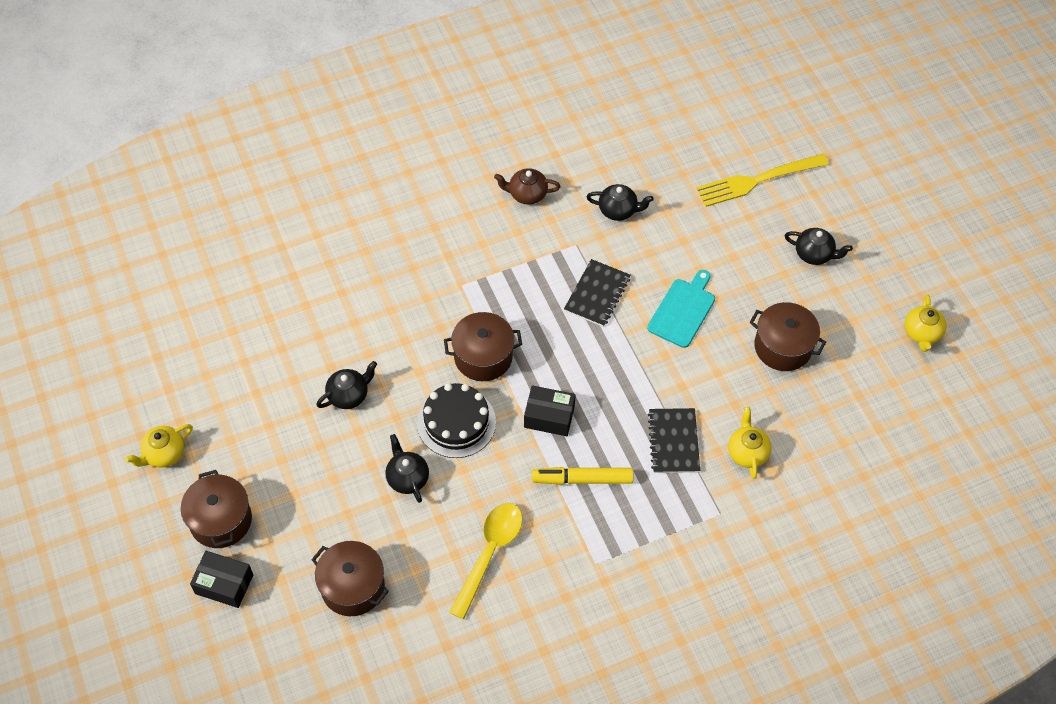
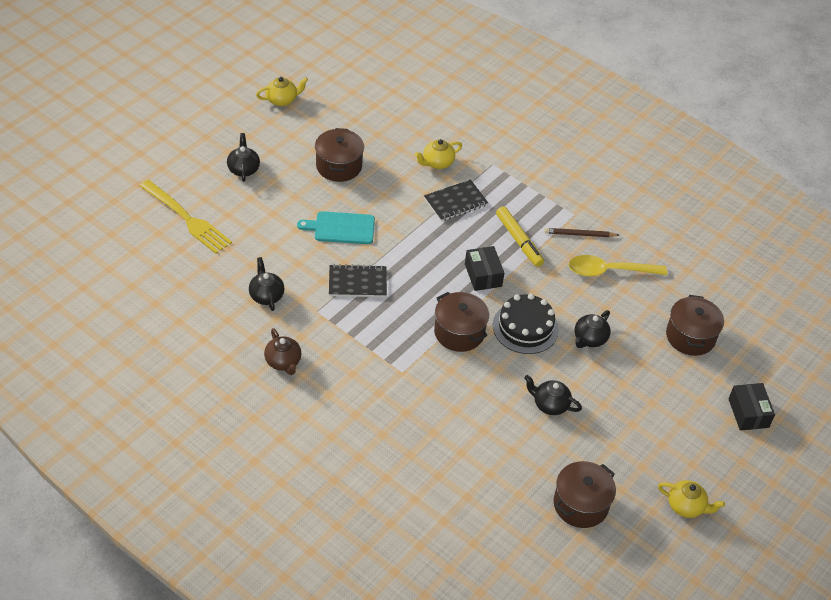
camera: 120 degrees left, 10 degrees down
brown pot [181,470,252,548] -> brown pot moved to [554,461,616,528]
none -> brown pencil [544,228,619,237]

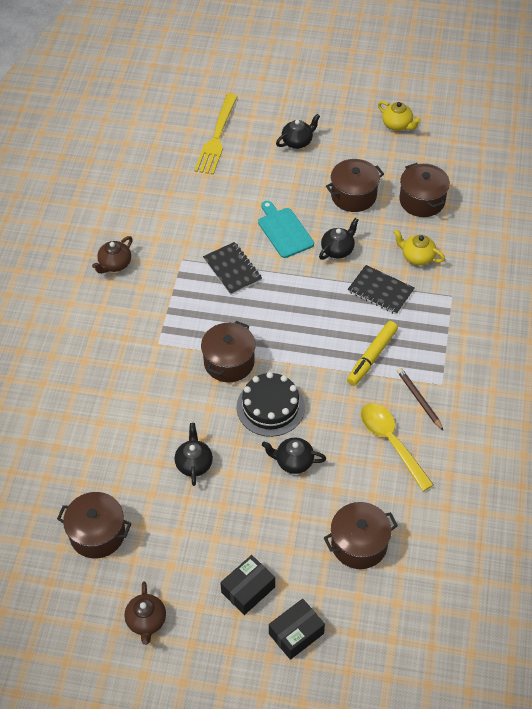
camera: 65 degrees right, 5 degrees up
black teapot [249,257,285,311] -> black teapot moved to [319,218,359,260]
black box [465,246,504,291] -> black box moved to [220,555,275,615]
yellow teapot [658,480,725,518] -> brown teapot [124,581,166,645]
none -> brown pot [399,163,450,217]

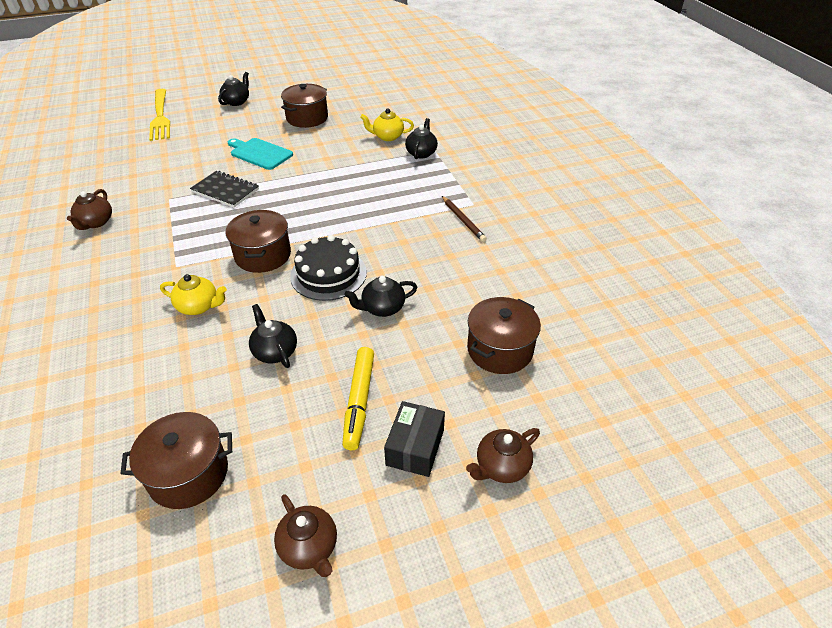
camera: 30 degrees left, 10 degrees down
black box [269,599,325,660] -> brown teapot [466,428,540,483]
black teapot [319,218,359,260] -> black teapot moved to [405,118,438,159]
yellow marker [347,321,398,386] -> yellow marker moved to [342,347,374,450]
black notebook [348,265,414,315] -> none
yellow spoon [361,403,434,491] -> none
yellow teapot [378,101,421,131] -> yellow teapot moved to [160,274,227,315]
brown pencil [397,368,444,431] -> brown pencil turned 150 degrees counterclockwise [442,196,487,242]
brown pot [399,163,450,217] -> none

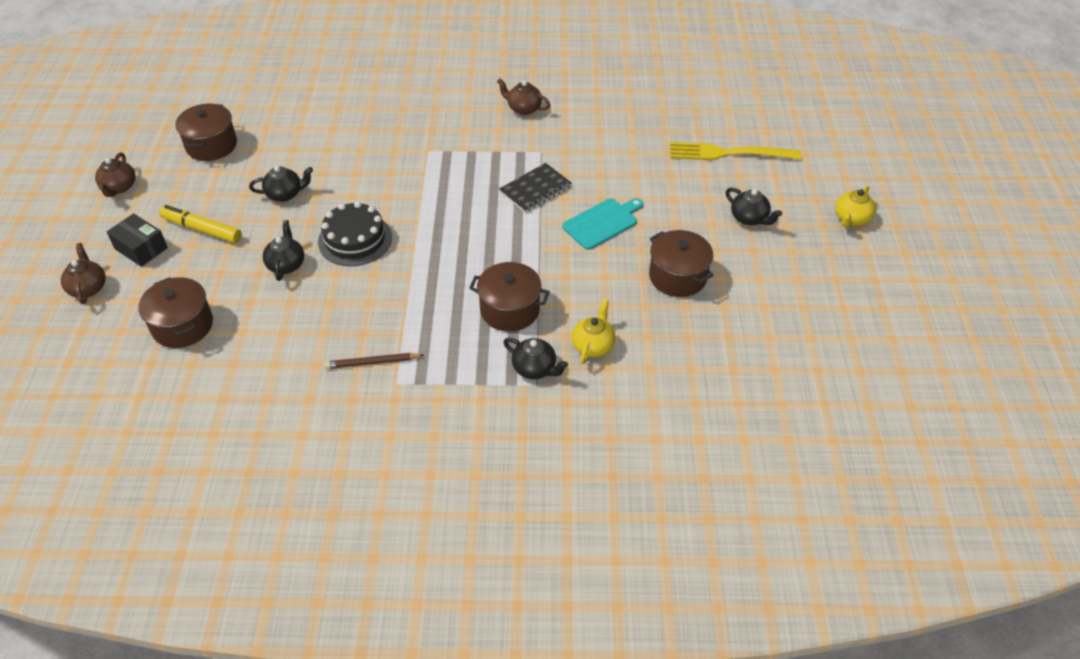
camera: 110 degrees right, 5 degrees up
yellow teapot [160,274,227,315] -> yellow teapot moved to [835,186,876,227]
brown pot [225,210,291,273] -> brown pot moved to [469,262,550,332]
brown teapot [274,494,337,577] -> brown teapot turned 75 degrees counterclockwise [95,153,136,197]

